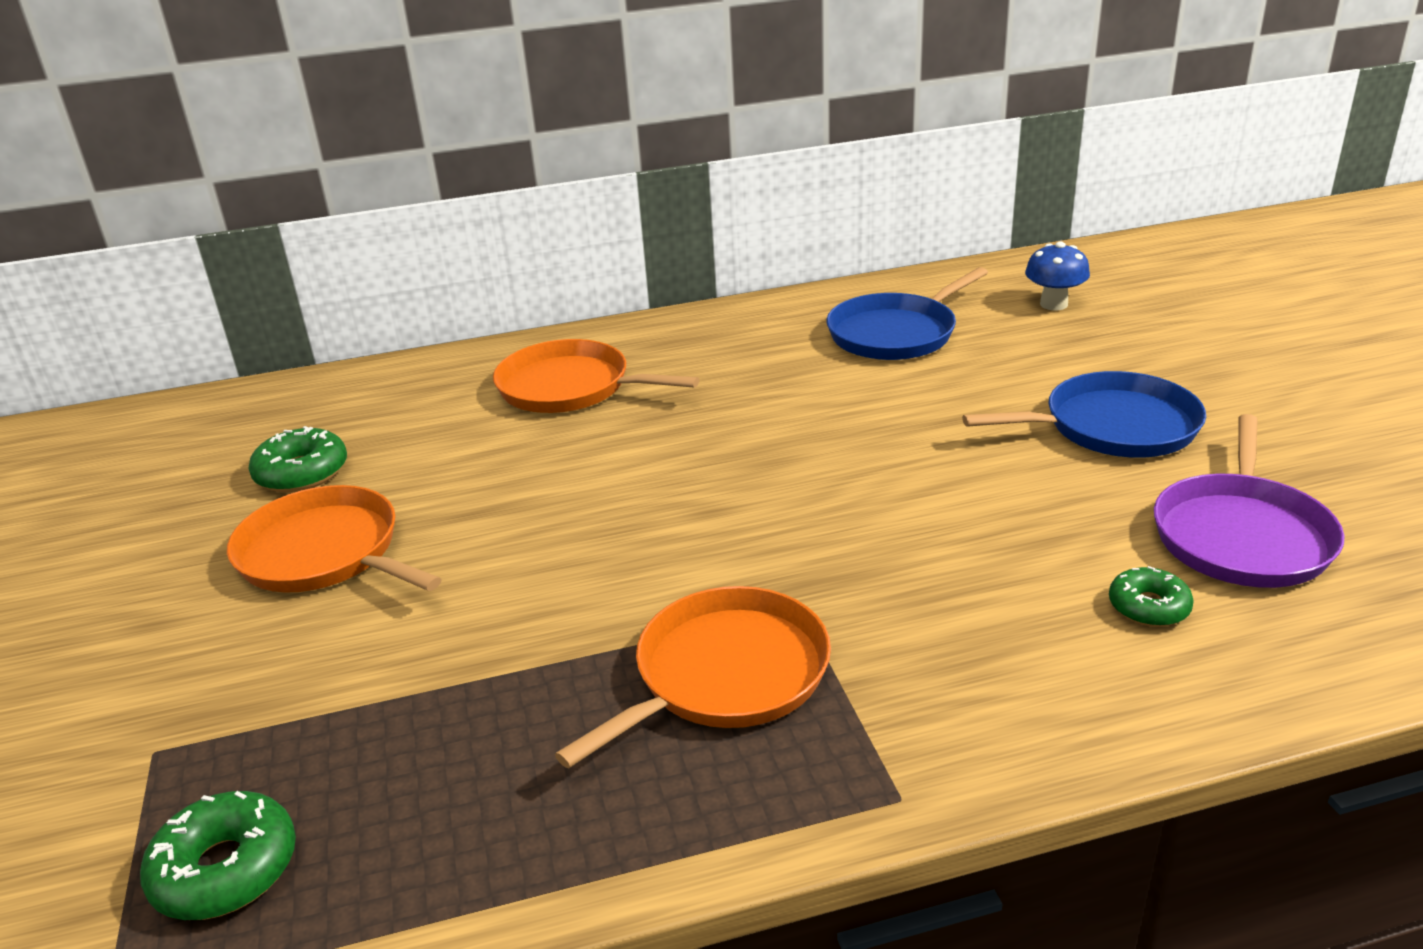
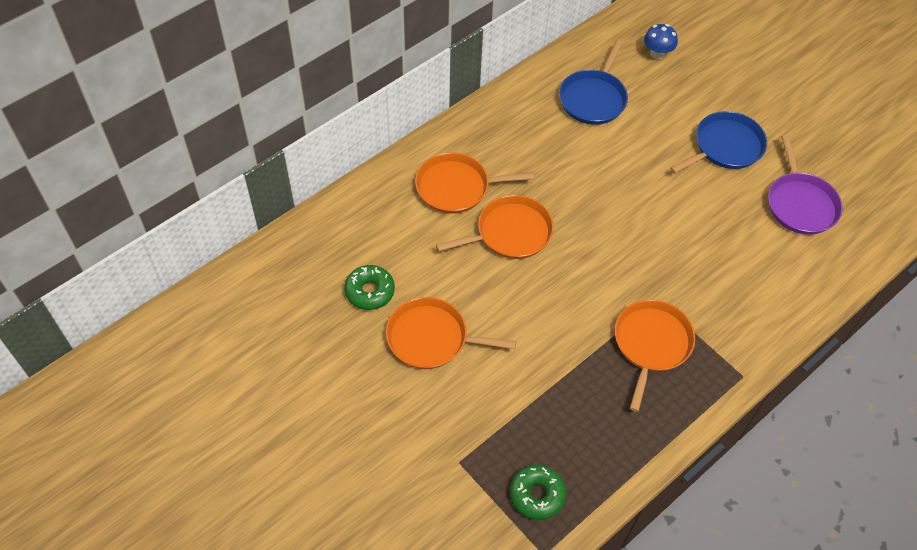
camera: 30 degrees left, 25 degrees up
green donut [1109,566,1194,627] -> none
none -> orange pan [436,195,554,259]

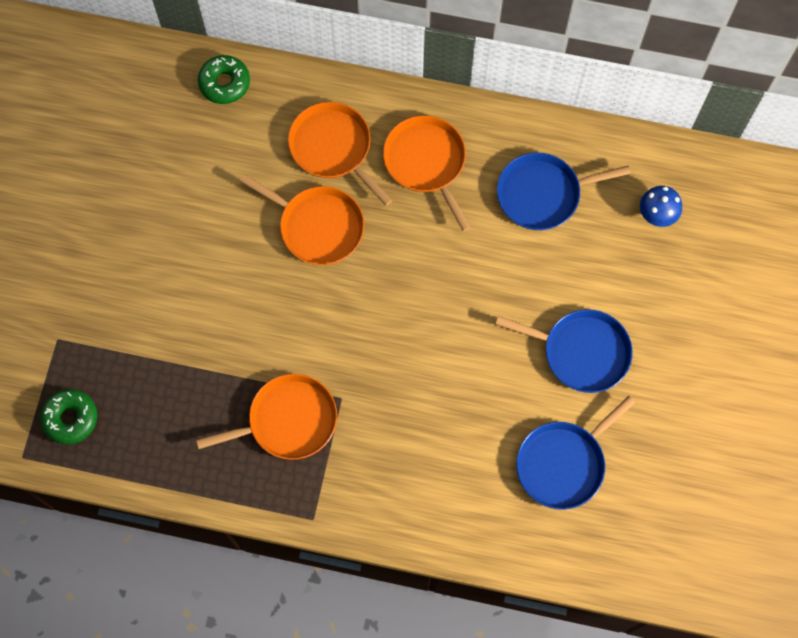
camera: 55 degrees right, 15 degrees up
green donut [344,265,395,310] -> green donut moved to [198,55,250,104]
orange pan [386,297,516,369] -> orange pan moved to [383,115,471,231]
purple pan [768,135,843,235] -> blue pan [516,396,635,510]

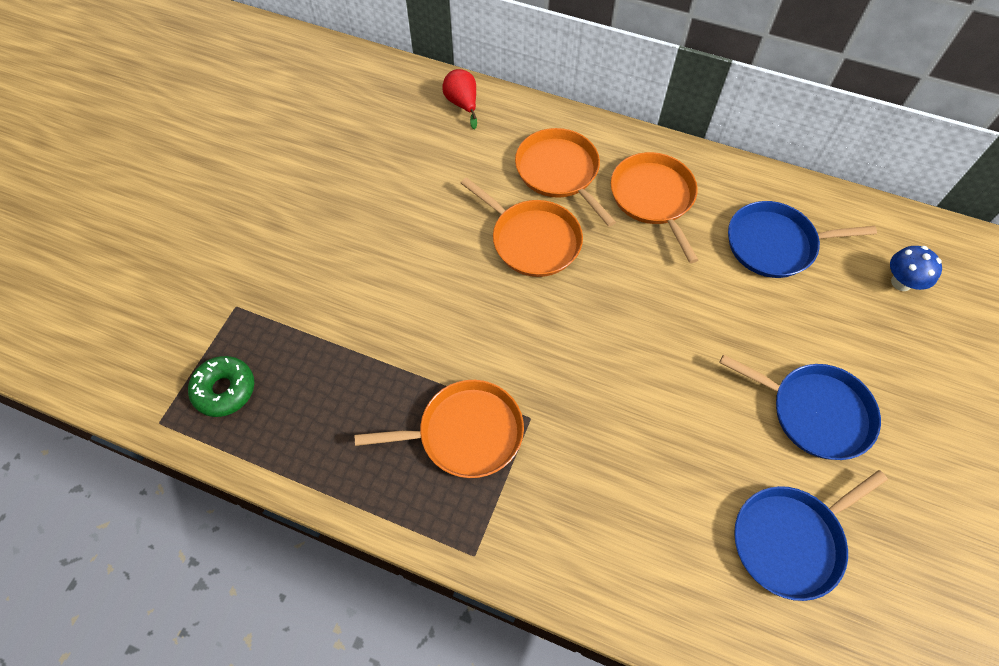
camera: 10 degrees right, 10 degrees down
green donut [198,55,250,104] -> red pear [442,69,477,130]

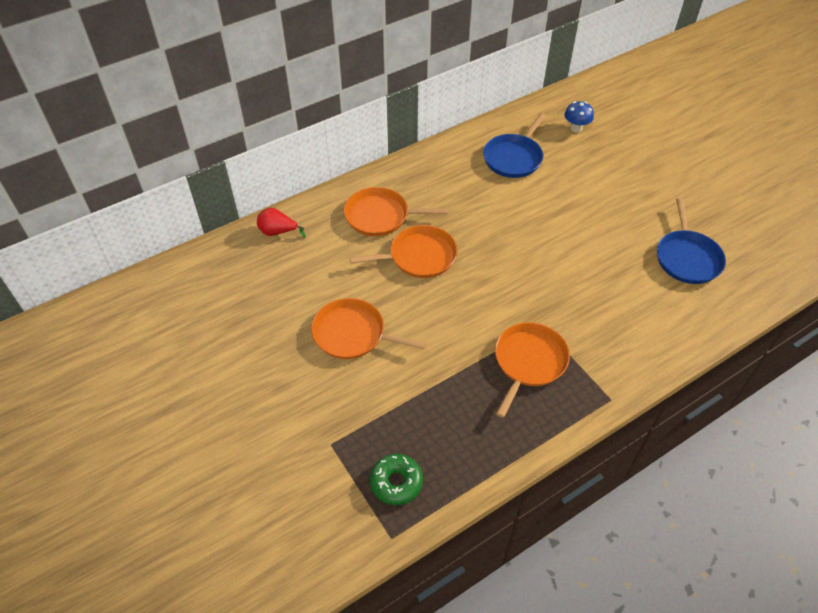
camera: 55 degrees left, 10 degrees down
orange pan [610,152,698,263] -> orange pan moved to [311,298,426,359]
blue pan [719,354,881,460] -> none

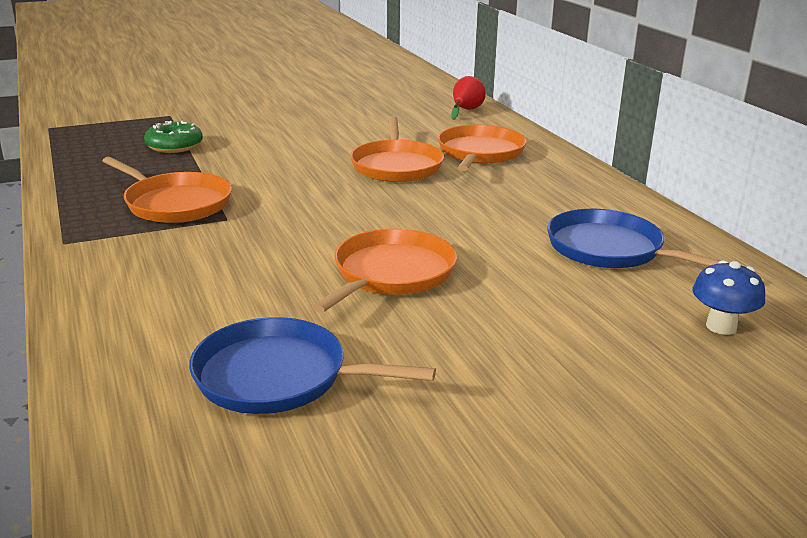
camera: 100 degrees right, 25 degrees down
orange pan [311,298,426,359] -> orange pan moved to [312,228,457,313]
green donut [370,454,423,505] -> green donut moved to [144,121,203,153]

